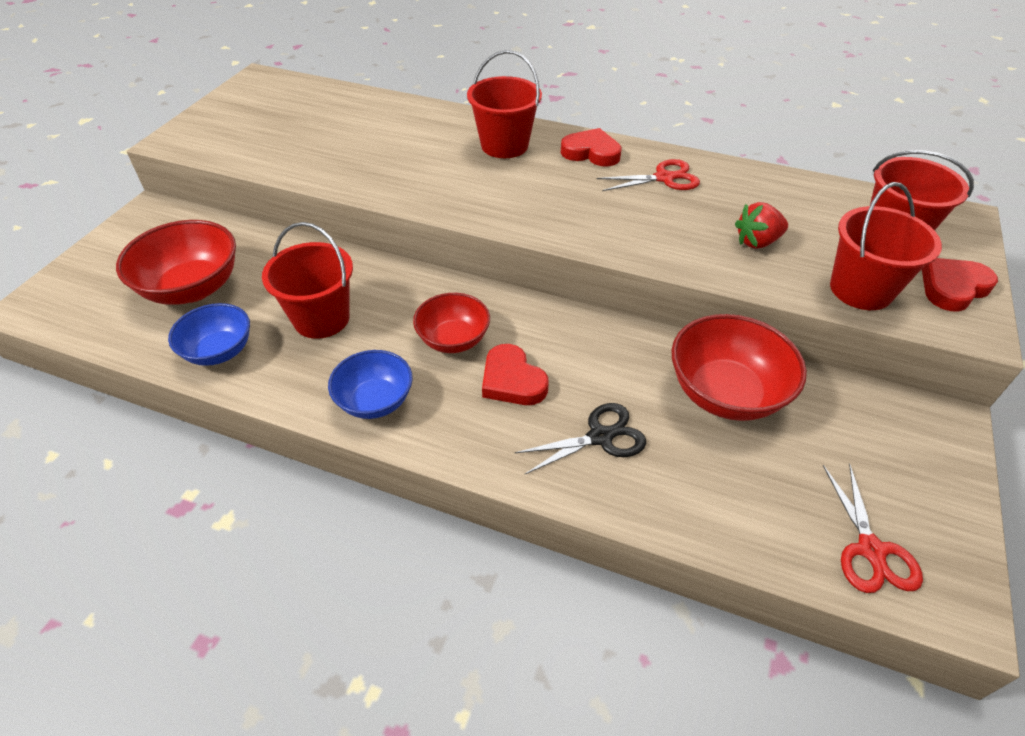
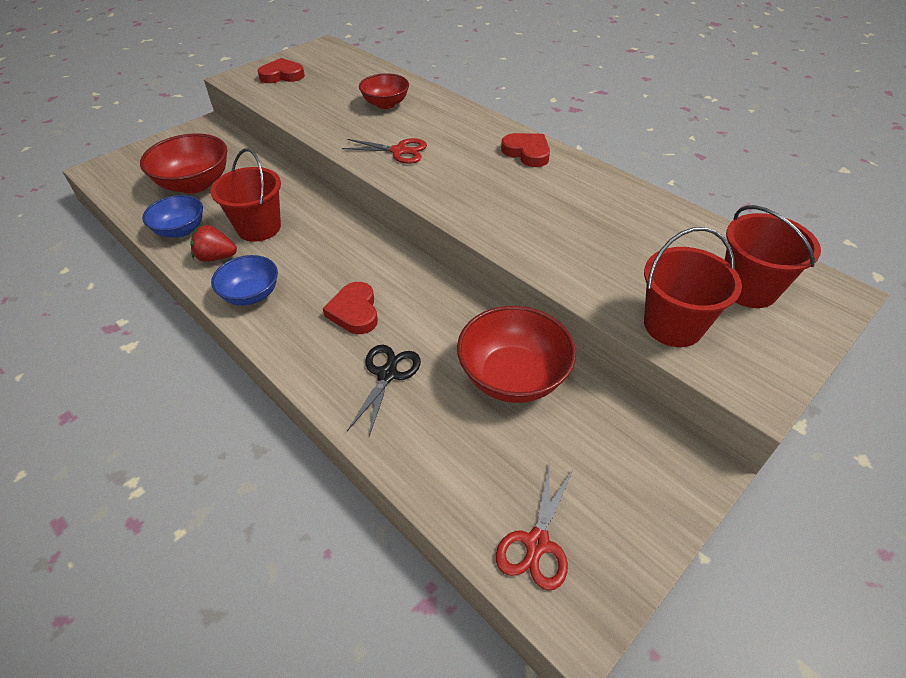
camera: 25 degrees right, 0 degrees up
red bowl [413,293,490,353] -> red bowl moved to [359,73,409,109]
red bucket [467,50,542,158] -> none
black scissors [514,403,646,475] -> black scissors turned 75 degrees counterclockwise [347,345,421,436]
red scissors [596,159,700,191] -> red scissors moved to [342,138,427,164]
red strawberry [735,202,788,249] -> red strawberry moved to [190,224,237,262]
red heart [922,258,998,312] -> red heart moved to [257,58,305,83]

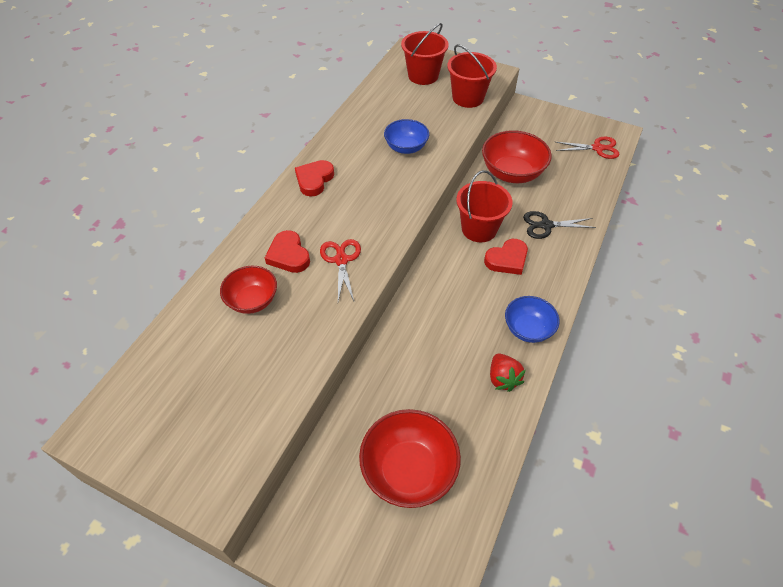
camera: 110 degrees left, 5 degrees up
blue bowl [142,195,203,238] -> blue bowl moved to [384,119,429,154]
red bucket [210,149,281,242] -> red bucket moved to [456,170,513,242]
red heart [257,58,305,83] -> red heart moved to [265,230,310,273]

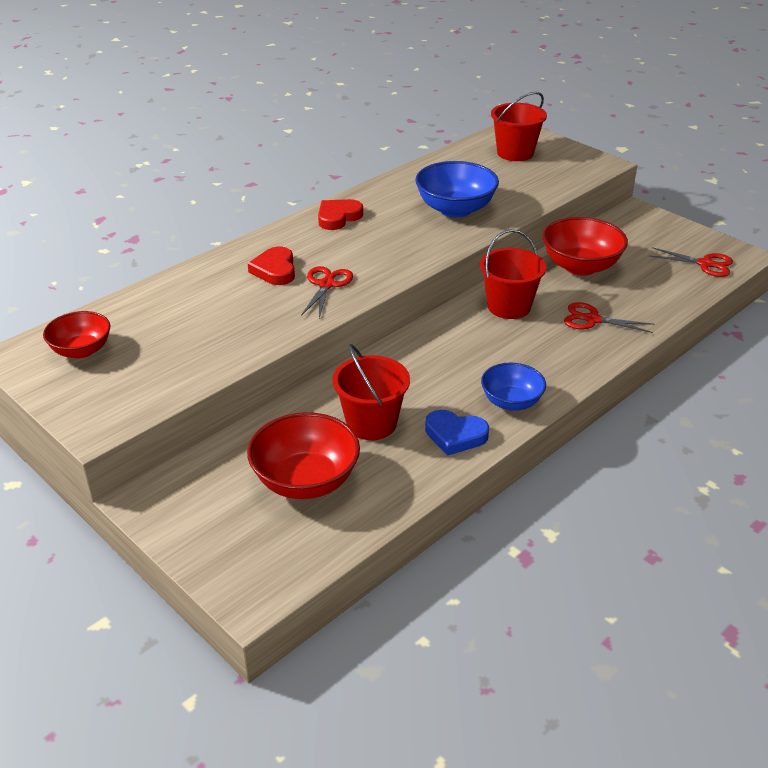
camera: 20 degrees right, 15 degrees down
red bowl [220,266,277,314] -> red bowl moved to [43,311,110,358]
blue bowl [384,119,429,154] -> blue bowl [415,161,499,218], size x1.56
red bucket [447,44,497,108] -> red bucket moved to [332,344,410,440]
red heart [484,239,528,275] -> none
red strawberry [490,353,526,392] -> blue heart [425,410,489,456]
black scissors [523,211,596,239] -> red scissors [564,302,654,333]

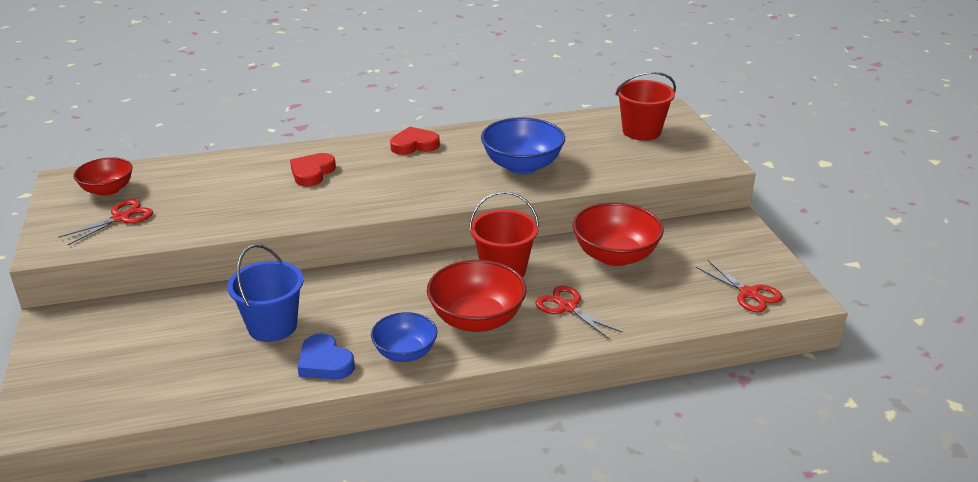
camera: 30 degrees right, 5 degrees down
red bowl [247,412,360,499] -> red bowl moved to [427,260,527,332]
red scissors [301,266,353,318] -> red scissors moved to [59,199,153,245]
red bucket [332,344,410,440] -> blue bucket [227,244,304,342]

